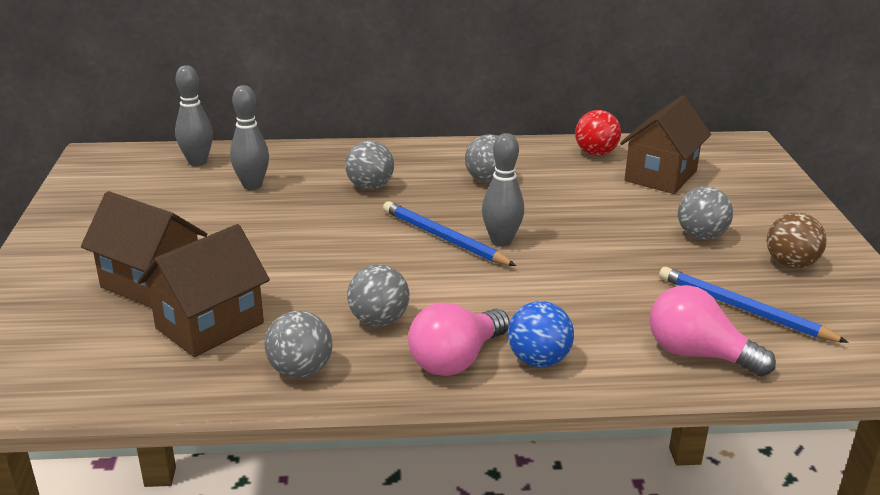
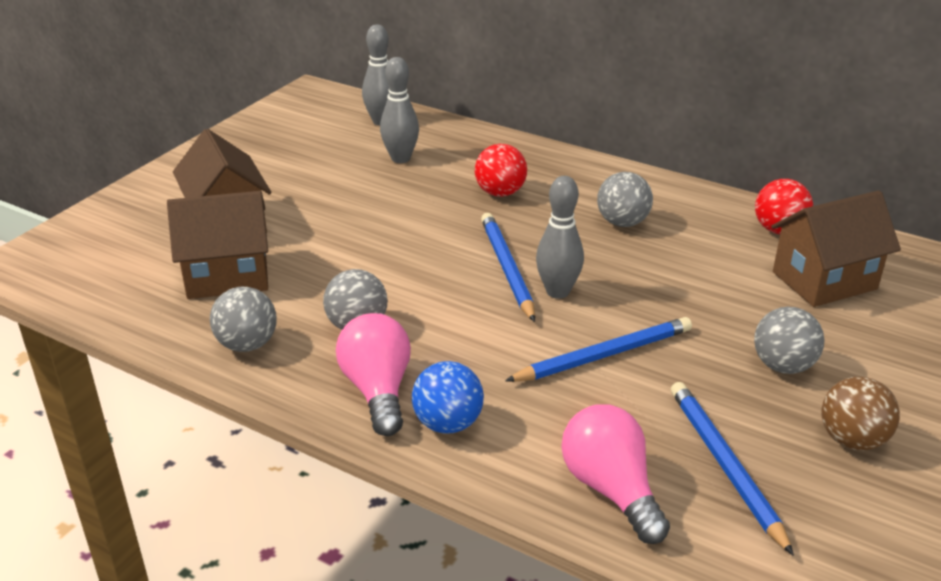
camera: 35 degrees right, 5 degrees up
grey ball [345,141,394,190] -> red ball [475,144,527,197]
pink light bulb [408,302,510,376] -> pink light bulb turned 90 degrees clockwise [336,313,411,436]
none -> blue pencil [505,317,692,382]

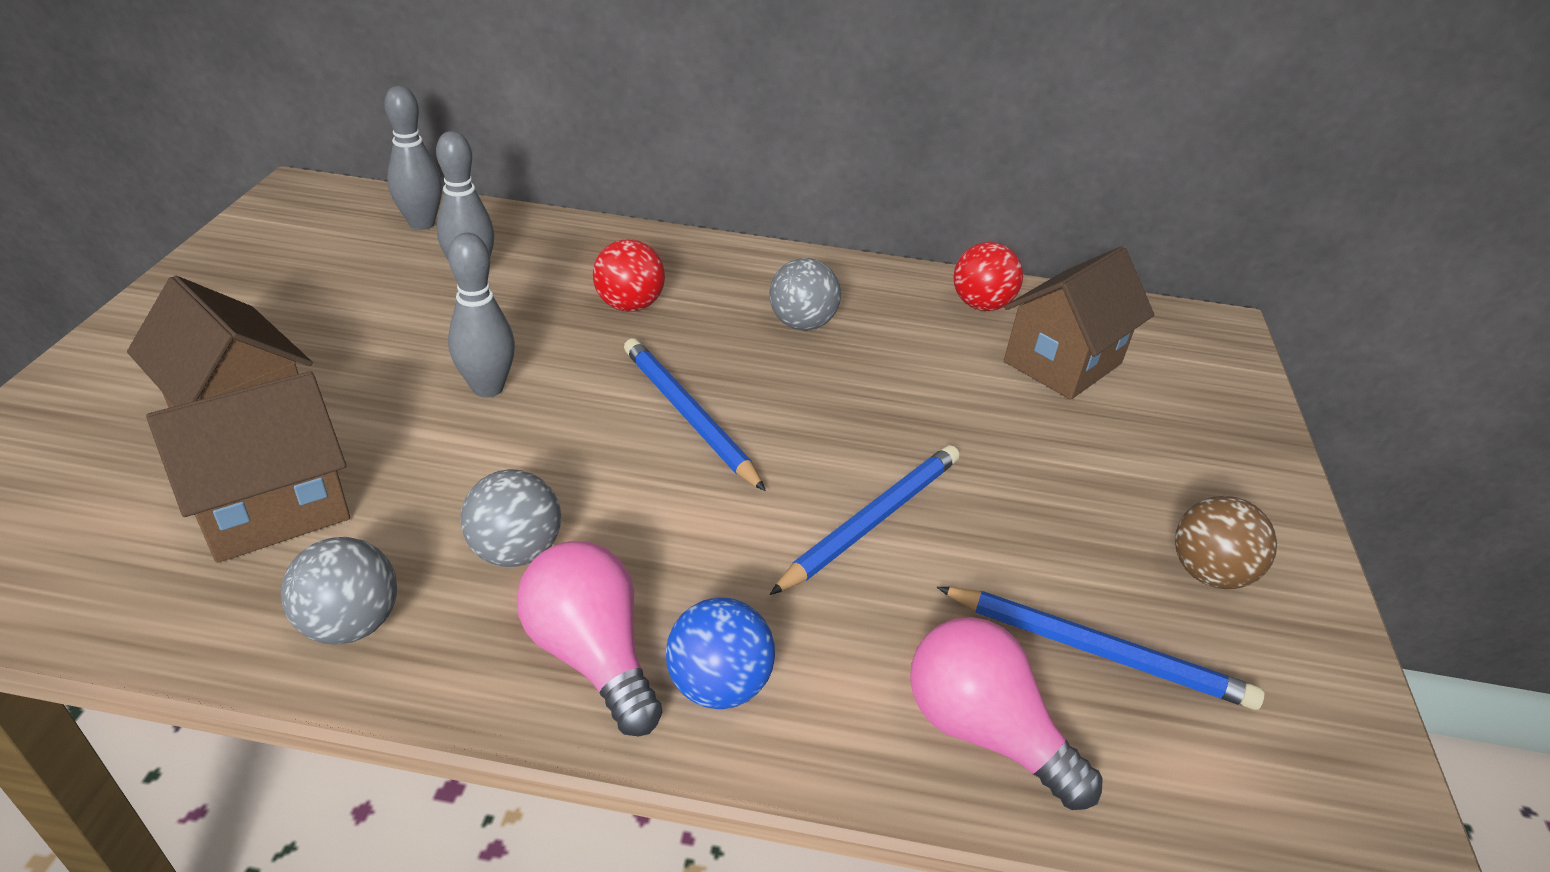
camera: 25 degrees left, 5 degrees up
grey bowling pin [536,176,584,299] -> grey bowling pin moved to [448,233,515,397]
blue pencil [671,382,794,556] -> blue pencil turned 150 degrees clockwise [937,587,1265,710]
grey ball [754,307,824,374] -> none

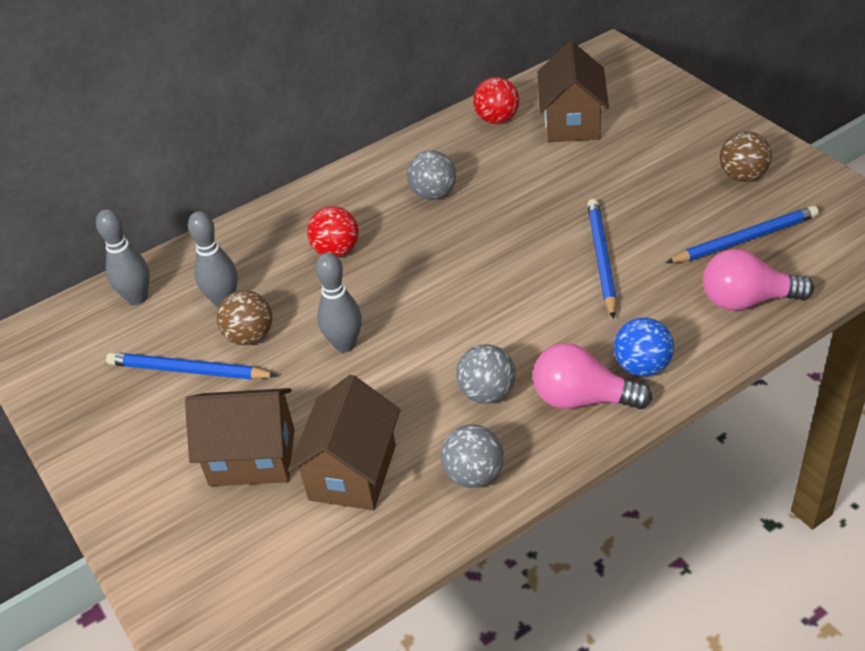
camera: 35 degrees left, 5 degrees up
blue pencil [624,338,766,492] -> blue pencil moved to [106,352,278,380]
none -> brown ball [217,290,273,345]

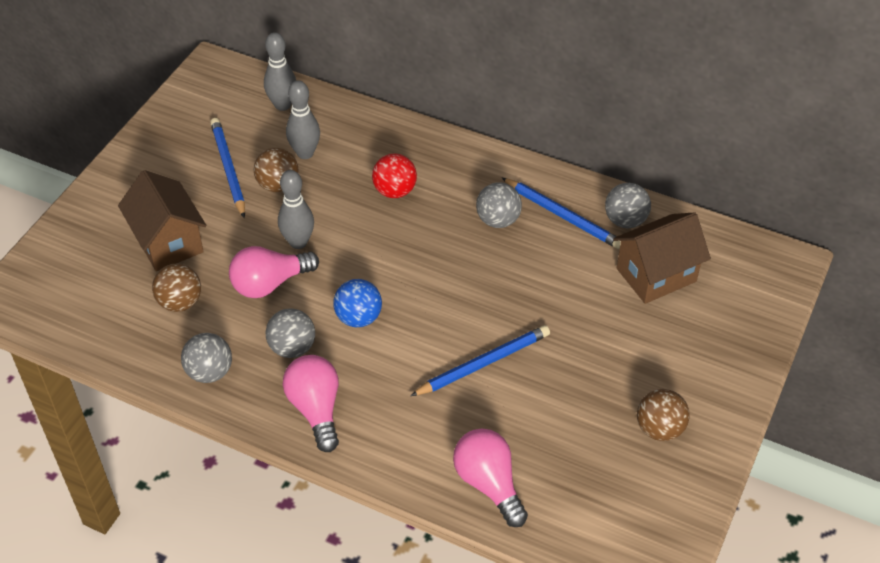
camera: 55 degrees right, 5 degrees up
brown house [288,375,400,510] -> brown ball [152,264,201,312]
red ball [473,77,519,124] -> grey ball [605,183,651,228]
blue ball [614,318,674,377] -> blue ball moved to [333,279,382,327]
blue pencil [666,205,819,263] -> blue pencil moved to [502,178,621,249]
none -> pink light bulb [229,246,319,298]

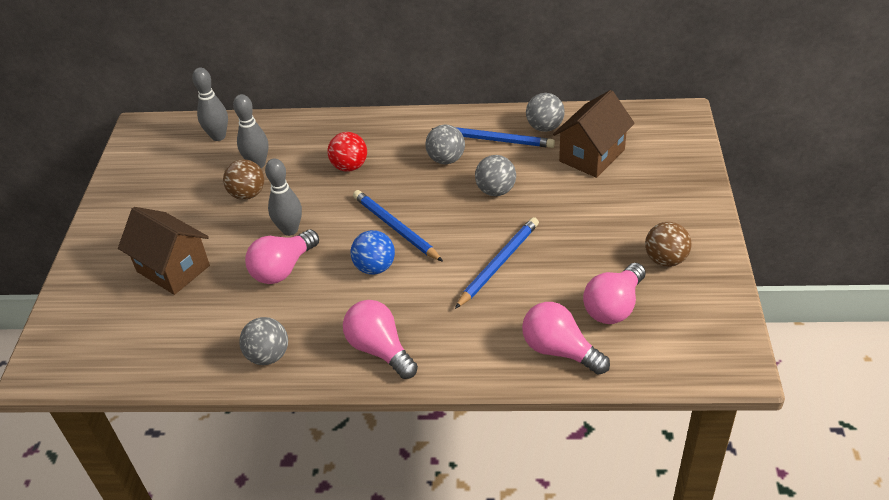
camera: 20 degrees left, 5 degrees down
brown ball [152,264,201,312] -> none
blue pencil [210,118,245,218] -> blue pencil moved to [353,190,443,262]
grey ball [266,308,315,358] -> grey ball moved to [475,155,516,196]
none -> pink light bulb [583,263,646,324]

